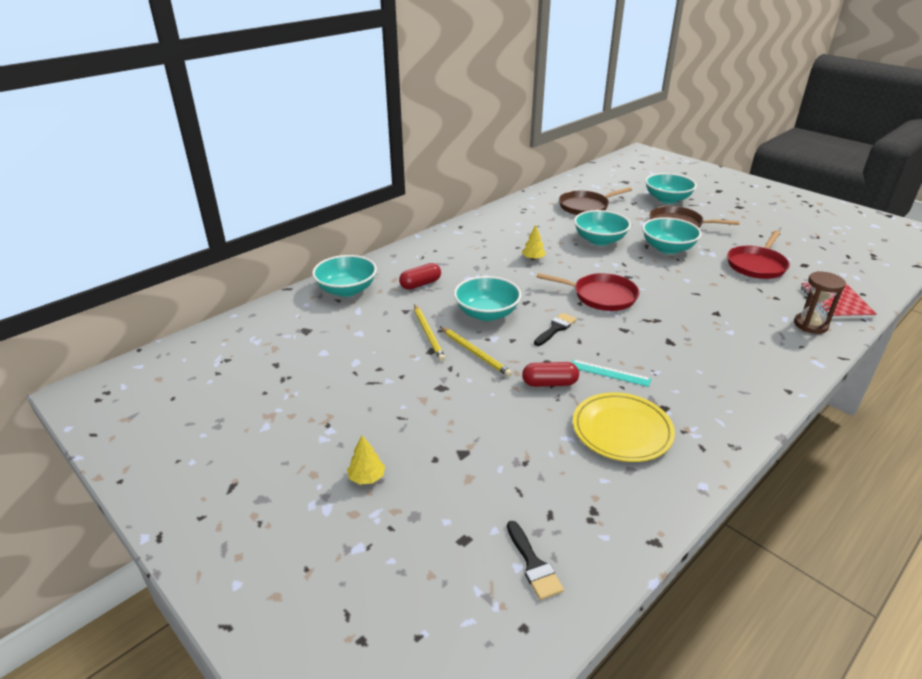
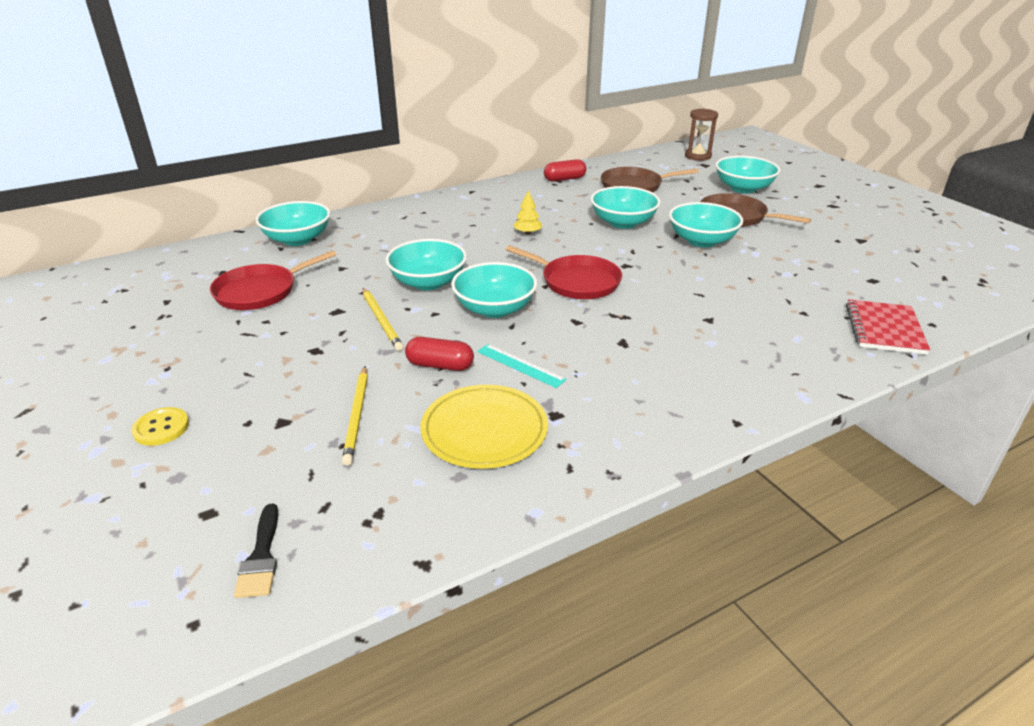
camera: 15 degrees right, 0 degrees up
yellow tree [347,435,385,485] -> yellow button [131,407,189,446]
red capsule [399,263,441,290] -> red capsule moved to [544,159,586,182]
yellow pencil [414,304,445,361] -> yellow pencil moved to [342,366,368,466]
black brush [534,313,577,346] -> turquoise bowl [451,262,537,318]
red pan [727,231,790,279] -> red pan moved to [210,251,336,310]
brown hourglass [794,271,846,334] -> brown hourglass moved to [685,108,718,161]

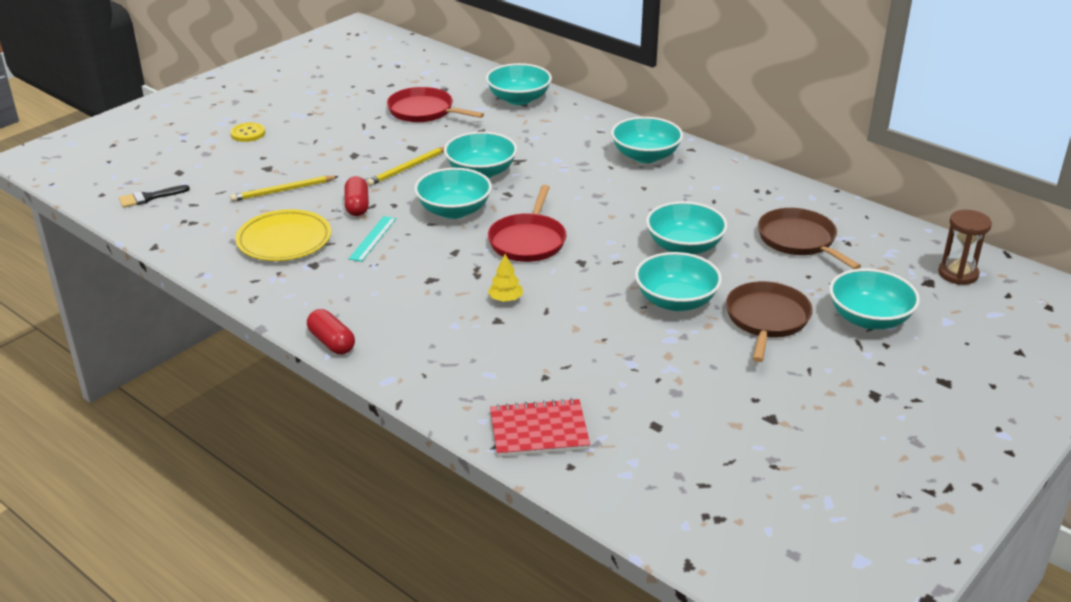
camera: 70 degrees right, 0 degrees up
yellow tree [513,191,542,234] -> yellow tree moved to [488,254,523,302]
red capsule [544,159,586,182] -> red capsule moved to [307,309,355,354]
none -> turquoise bowl [611,117,683,163]

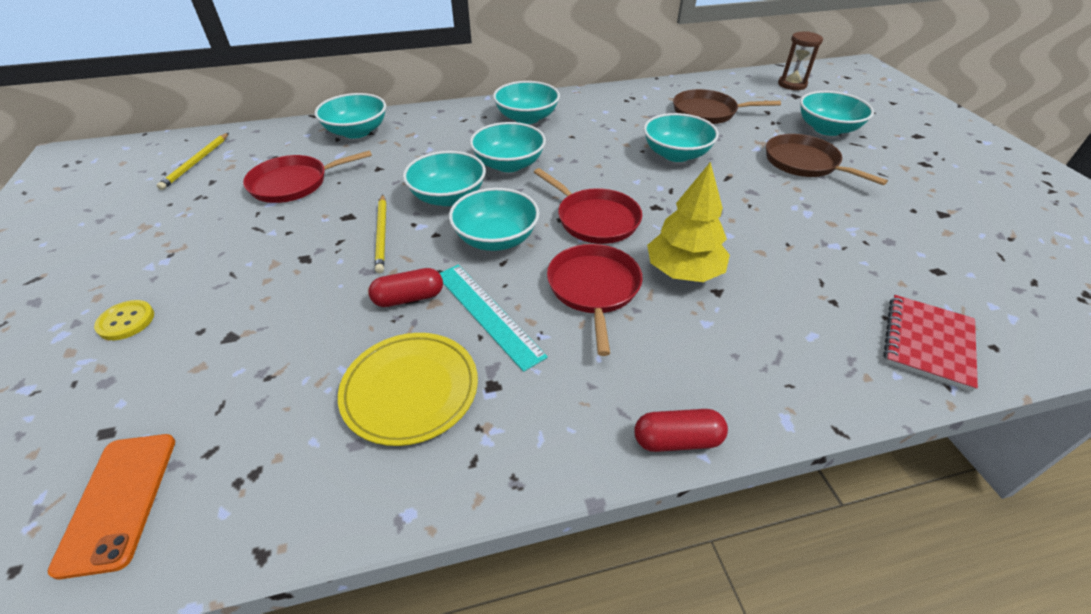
camera: 55 degrees left, 10 degrees up
black brush [119,185,190,208] -> orange phone [48,434,175,580]
yellow pencil [230,176,339,201] -> yellow pencil moved to [157,133,229,190]
red capsule [344,176,369,216] -> red capsule turned 45 degrees counterclockwise [368,268,443,307]
turquoise ruler [348,216,396,262] -> turquoise ruler [439,265,548,372], size x1.53
yellow tree [488,254,523,302] -> yellow tree [647,162,730,282], size x2.06
turquoise bowl [635,252,722,311] -> turquoise bowl moved to [470,122,546,172]
none -> red pan [547,244,643,356]

